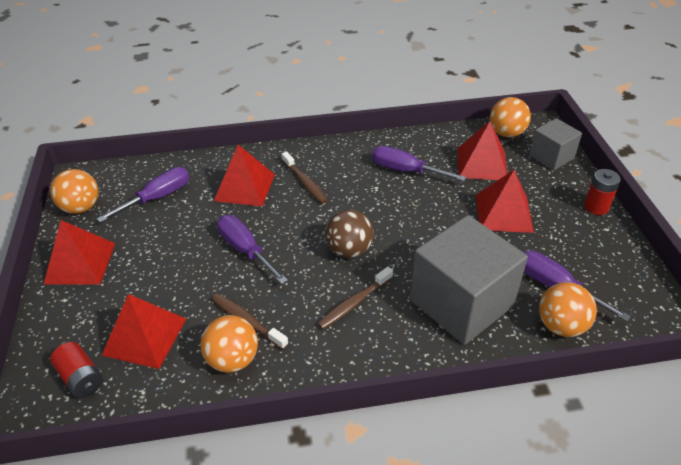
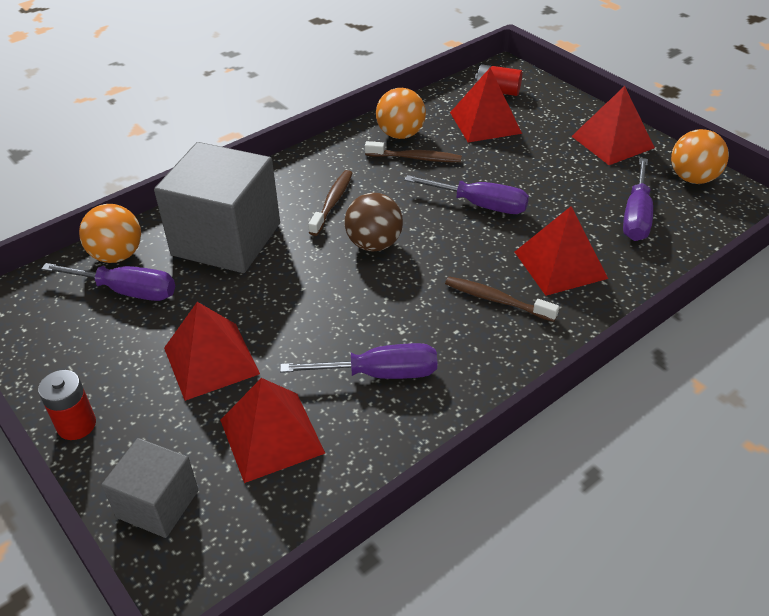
camera: 150 degrees right, 0 degrees up
orange ball [490,97,531,137] -> none

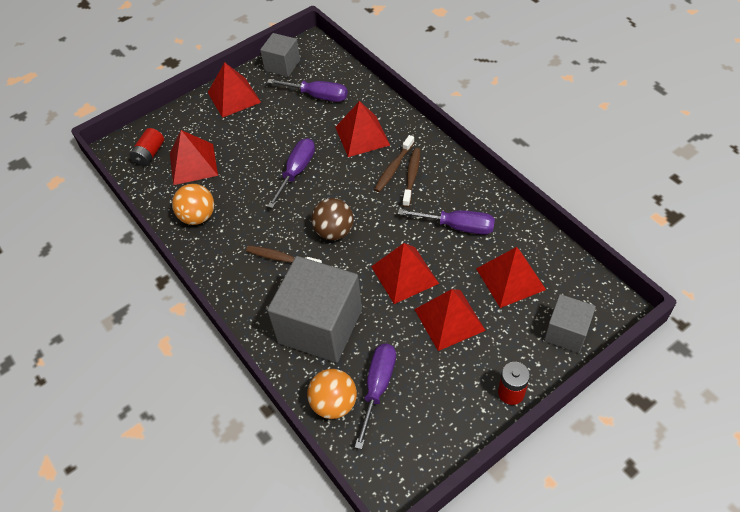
camera: 85 degrees left, 10 degrees up
purple screwdriver [280,343,438,379] -> purple screwdriver turned 105 degrees clockwise [398,209,495,235]
brown toothbrush [365,141,462,162] -> brown toothbrush moved to [402,148,420,207]
orange ball [671,129,729,184] -> grey cube [260,33,300,77]
none -> red pyramid [371,243,439,304]

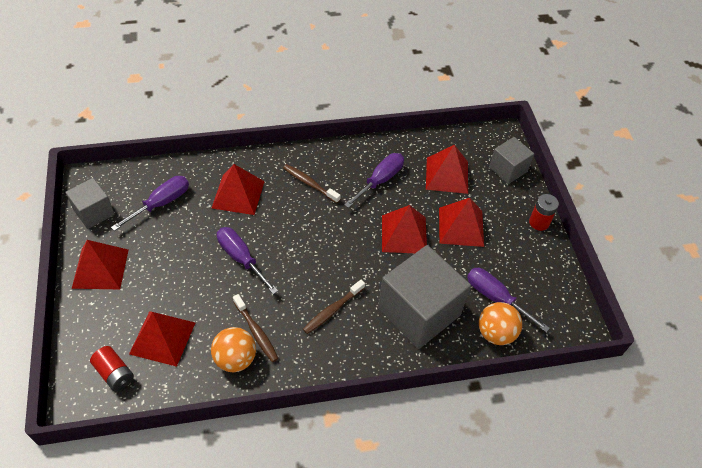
camera: 70 degrees left, 0 degrees up
brown ball [311,198,354,240] -> none
brown toothbrush [374,135,415,192] -> brown toothbrush moved to [233,294,279,362]

